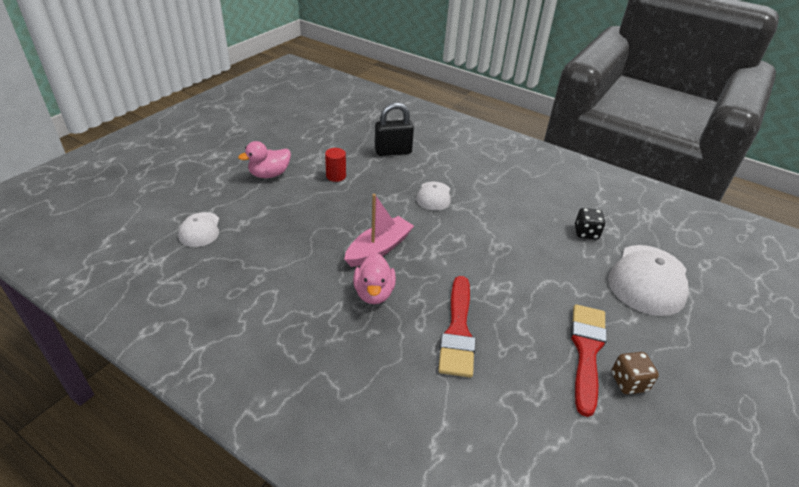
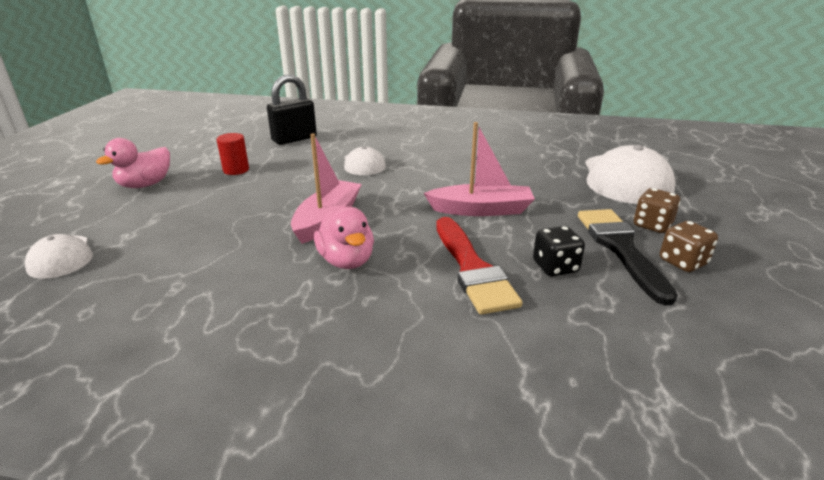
camera: 20 degrees left, 10 degrees down
red brush [571,304,607,417] -> black brush [578,209,678,306]
black dice [575,208,606,239] -> black dice moved to [533,226,585,276]
none -> pink boat [424,122,535,216]
none -> brown dice [634,188,680,233]

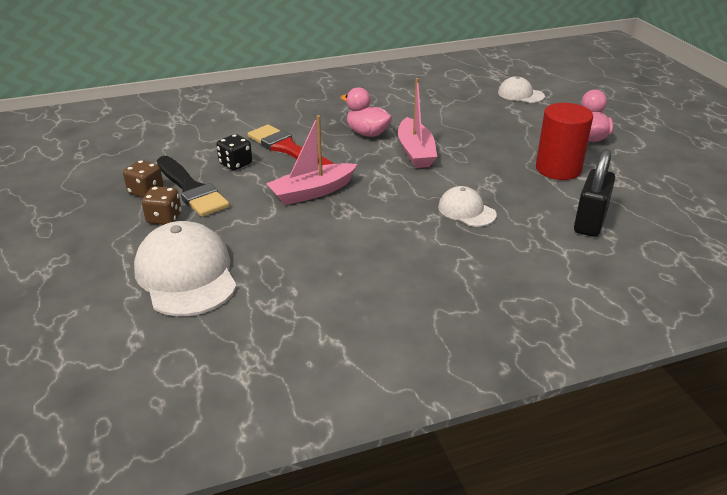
camera: 150 degrees right, 5 degrees up
red cylinder [217,133,249,175] -> red cylinder [536,103,593,180], size x1.81

